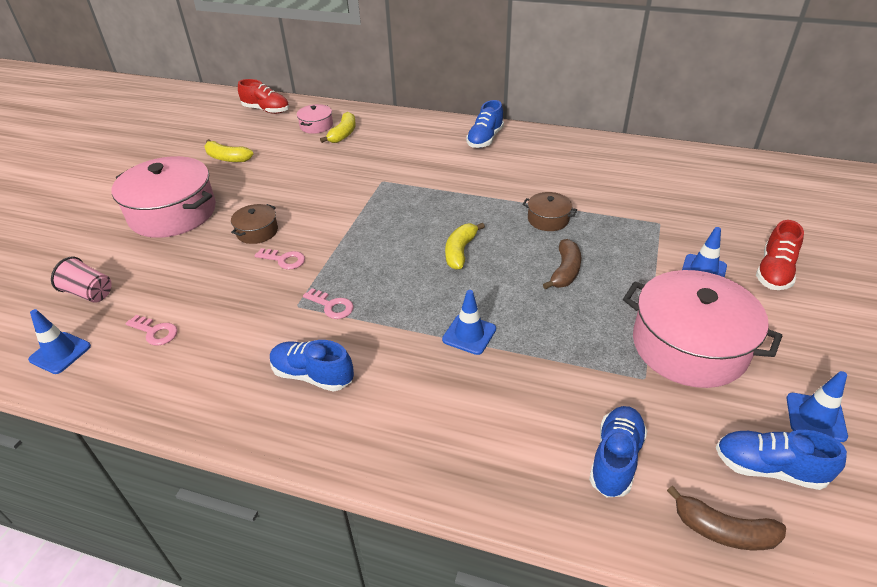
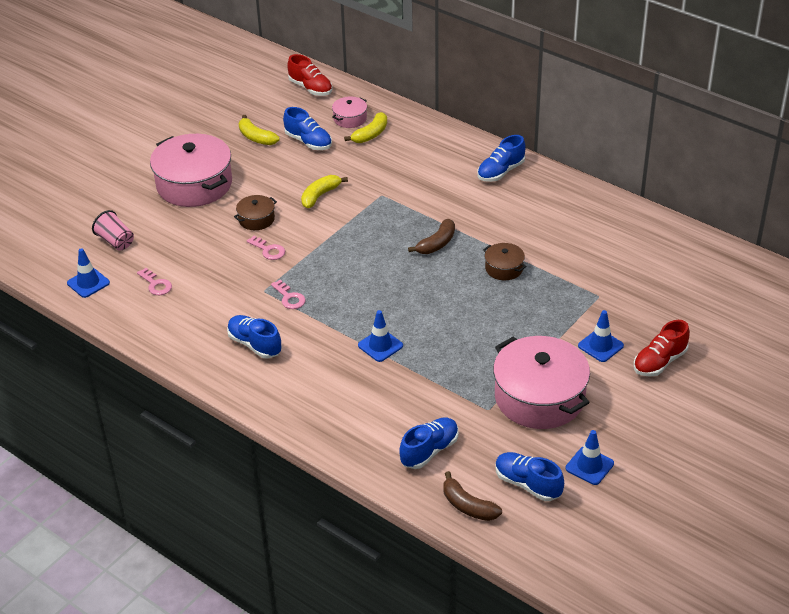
camera: 20 degrees right, 0 degrees up
yellow banana [445,223,485,270] -> yellow banana moved to [301,175,348,208]
brown banana [543,239,581,289] -> brown banana moved to [408,219,455,254]
none -> blue shoe [283,107,332,150]

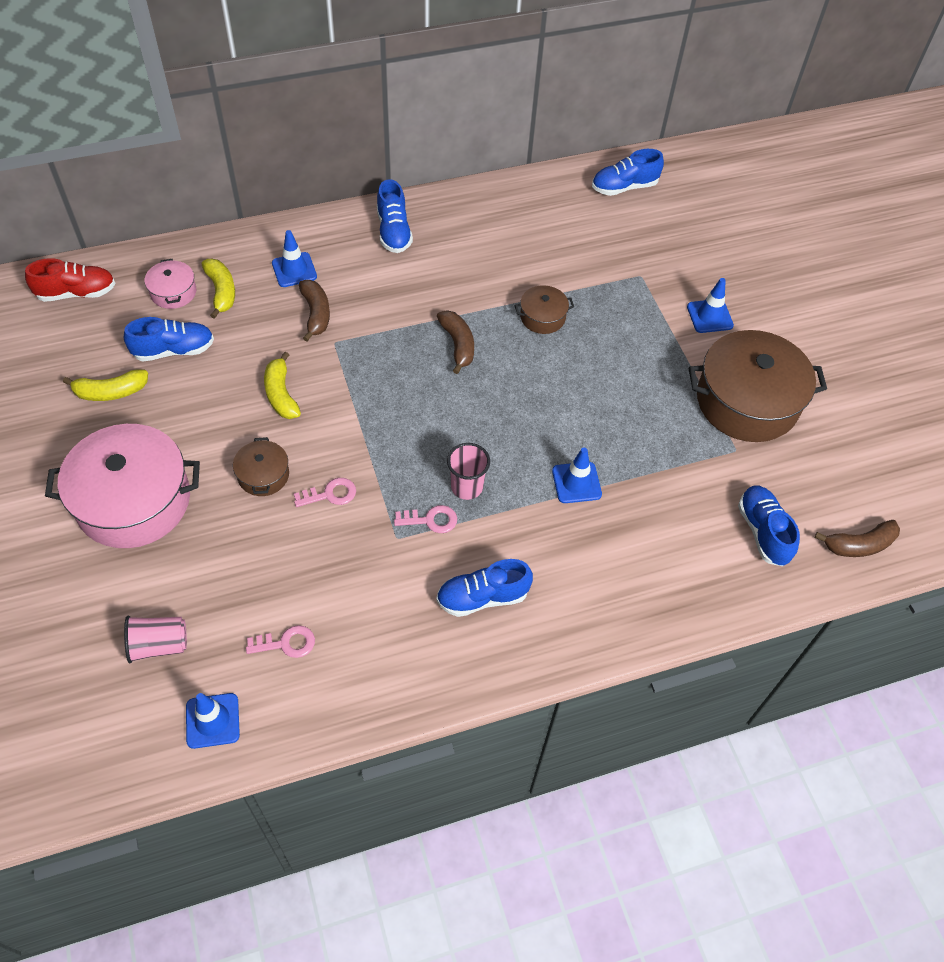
camera: 60 degrees left, 15 degrees up
pink pot [493,336,590,429] -> brown pot [689,330,827,442]
blue shoe [495,452,564,501] -> blue shoe moved to [592,149,664,196]
blue traffic cone [566,430,614,485] -> blue traffic cone moved to [272,230,317,287]
red shoe [633,320,690,377] -> none
none -> brown banana [299,280,330,341]
none -> pink cup [447,443,490,500]

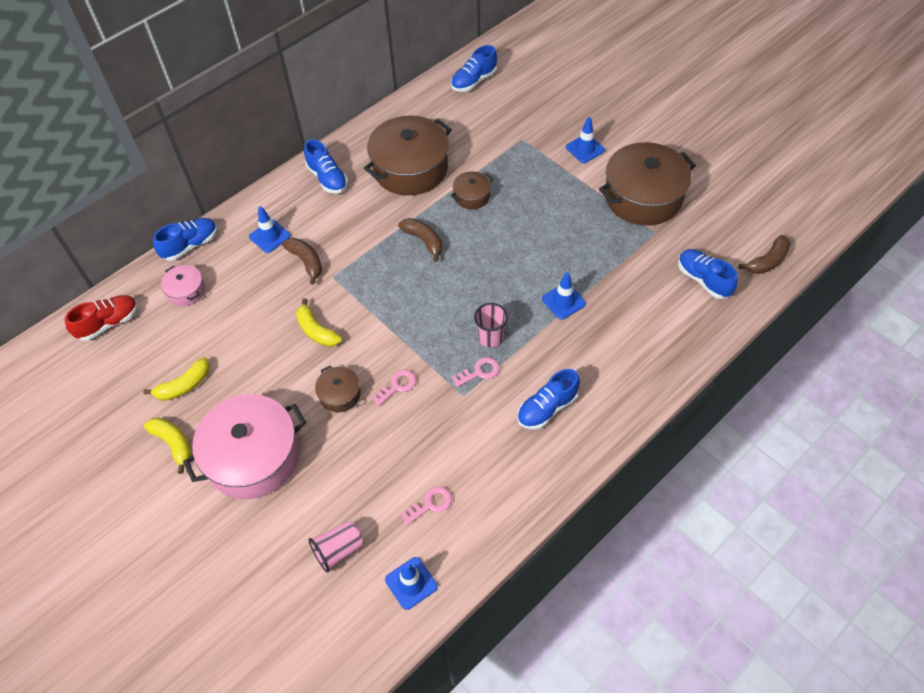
camera: 20 degrees left, 0 degrees up
blue shoe [124,317,214,362] -> blue shoe moved to [153,218,217,261]
yellow banana [202,259,235,319] -> yellow banana moved to [144,417,192,474]
none -> brown pot [364,115,452,196]

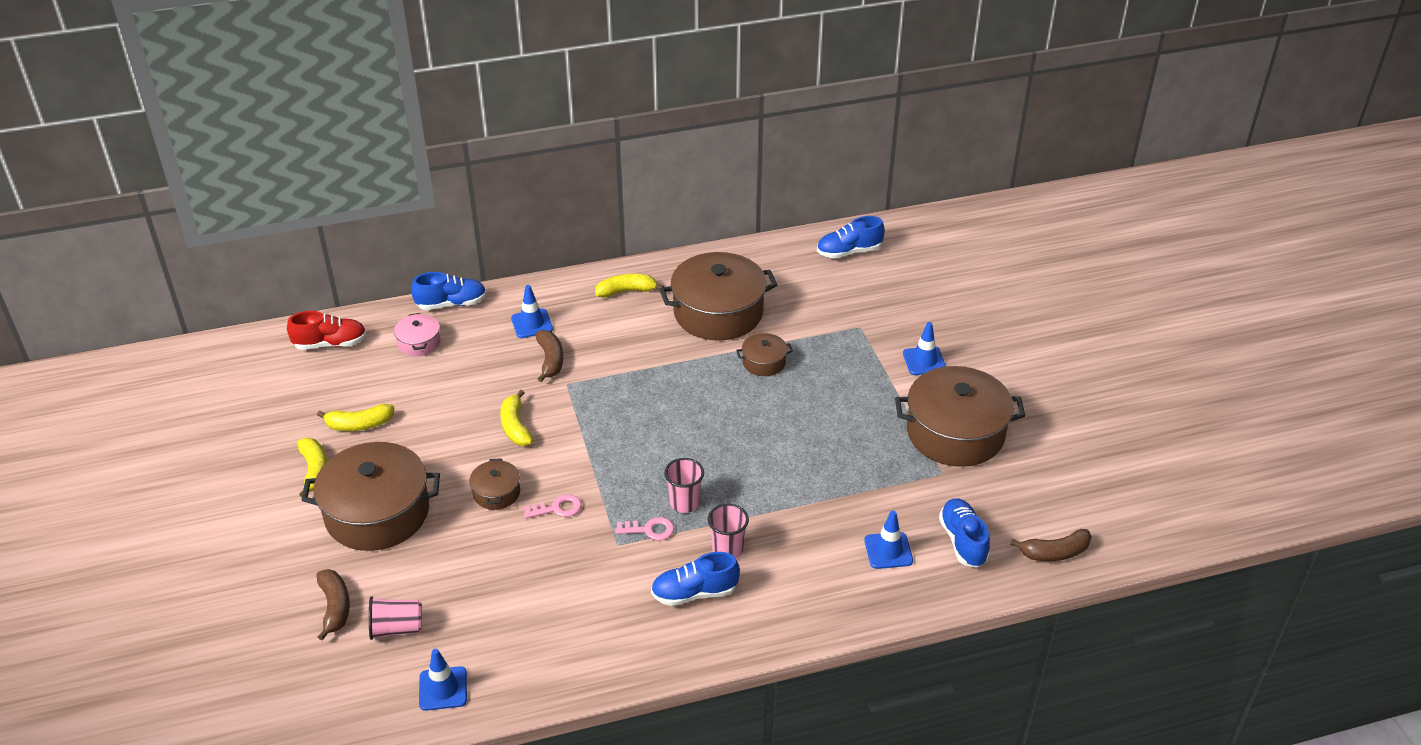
camera: 25 degrees right, 15 degrees down
pink pot [183,394,306,499] -> brown pot [301,442,440,551]
blue shoe [304,139,348,194] -> yellow banana [595,274,664,298]
brown banana [398,218,443,262] -> brown banana moved to [316,569,350,641]
pink key [401,486,452,525] -> none
blue traffic cone [542,272,586,320] -> blue traffic cone moved to [864,511,913,569]
none -> pink cup [708,504,749,558]

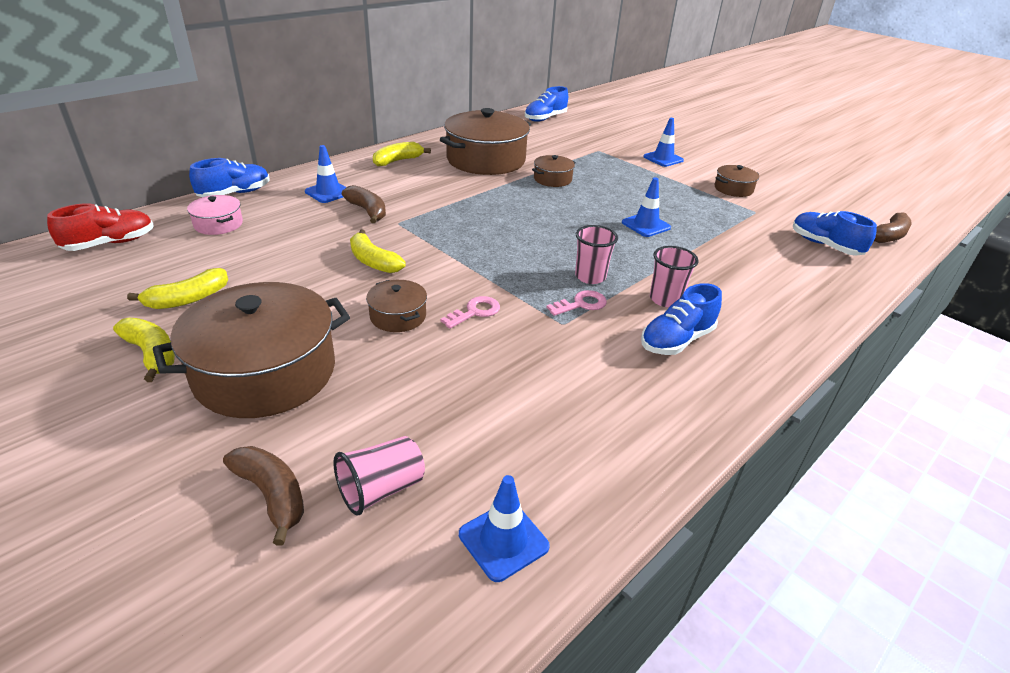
camera: 30 degrees left, 5 degrees down
blue traffic cone [864,511,913,569] -> blue traffic cone moved to [622,177,671,237]
brown pot [895,366,1025,467] -> brown pot [715,165,759,197], size x0.46

